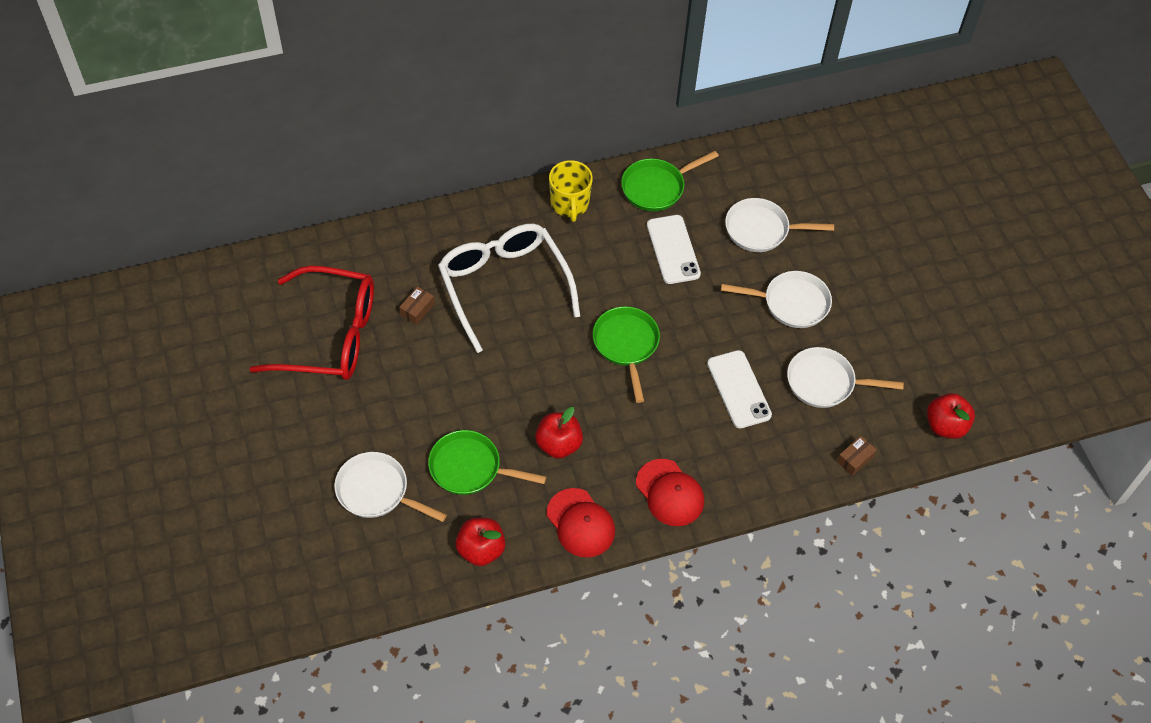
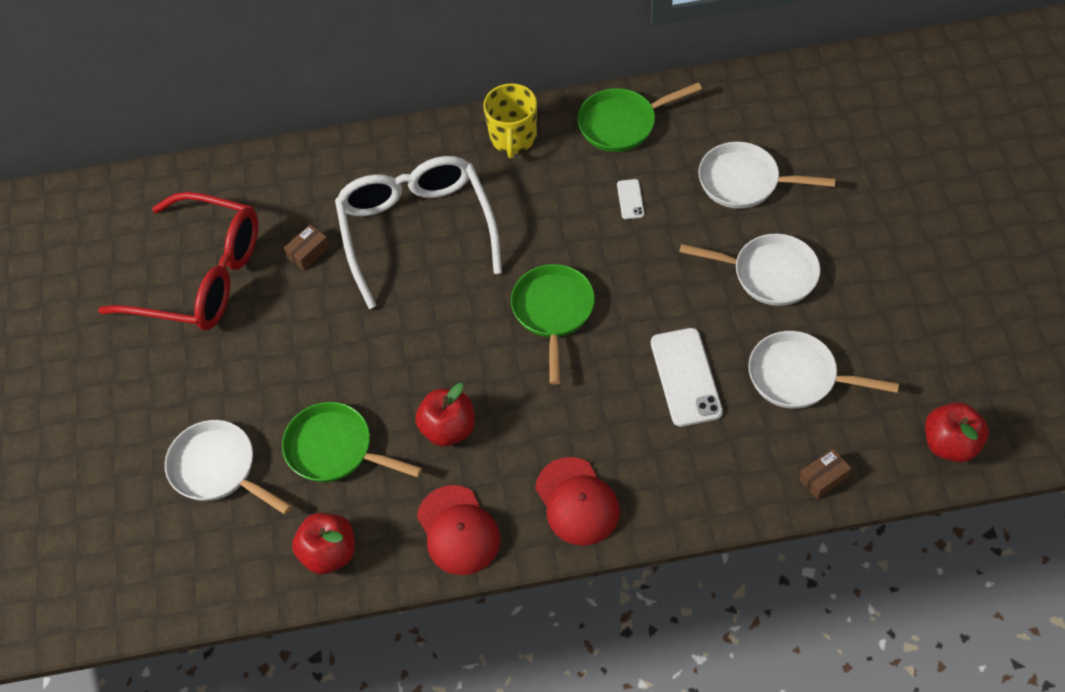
camera: 15 degrees right, 0 degrees up
white phone [647,215,701,284] -> white phone [617,179,644,219], size x0.48

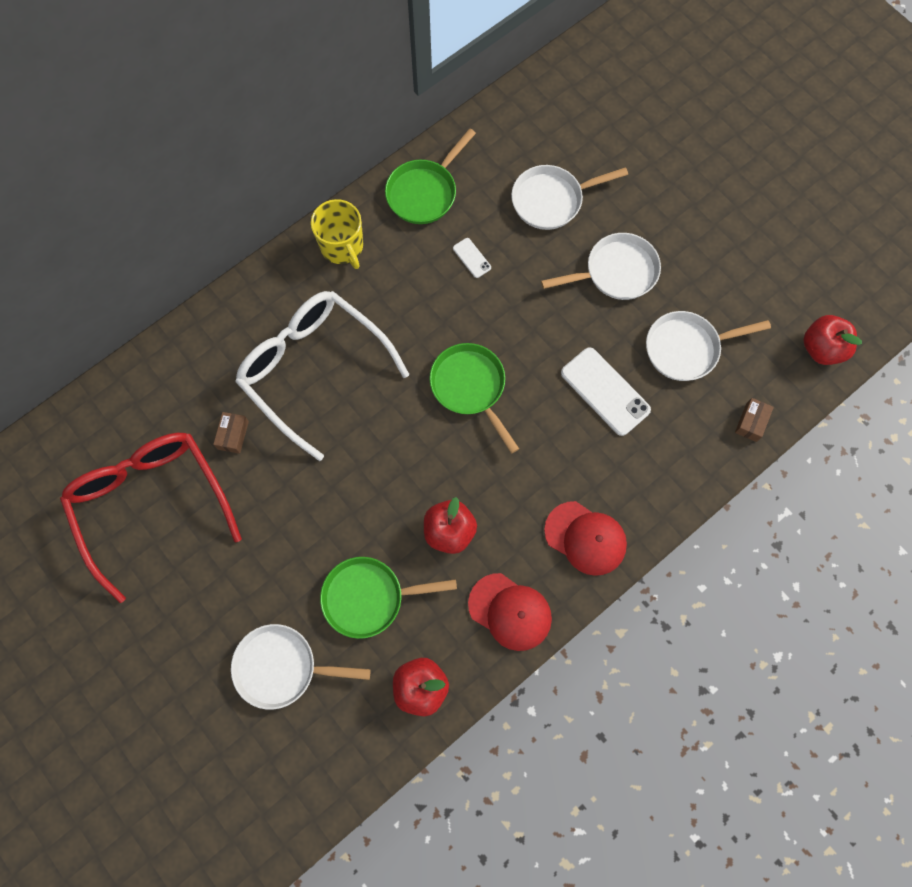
camera: 35 degrees left, 15 degrees up
red glasses [98,192,258,330] -> red glasses turned 105 degrees counterclockwise [60,433,242,603]

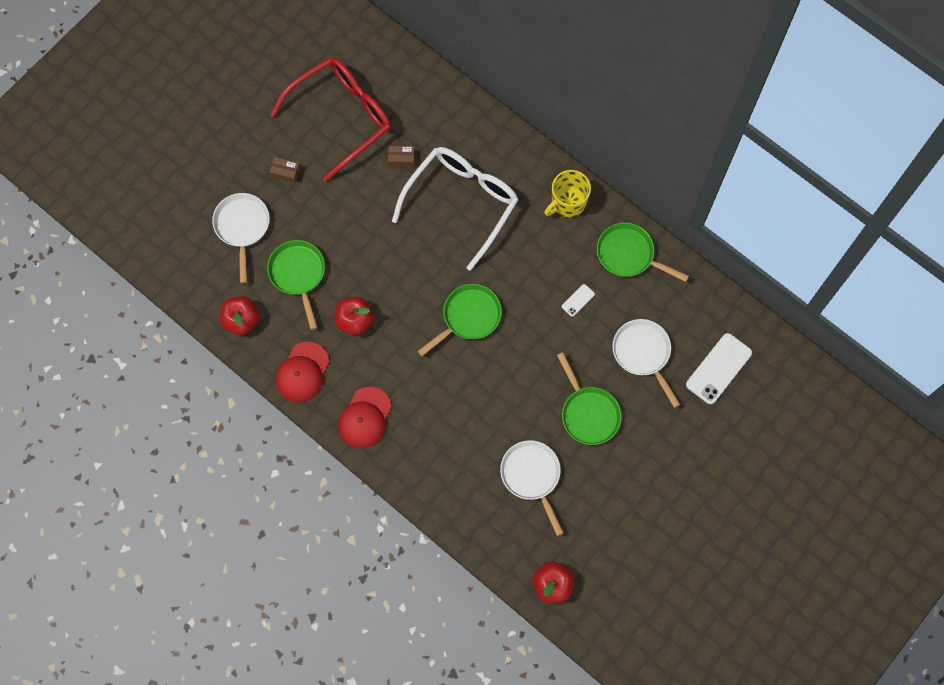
camera: 80 degrees right, 0 degrees up
white pan [541,233,661,300] -> green pan [557,352,622,445]
white phone [561,347,651,436] -> white phone moved to [686,333,752,404]
brown box [735,398,774,442] -> brown box moved to [269,157,300,183]

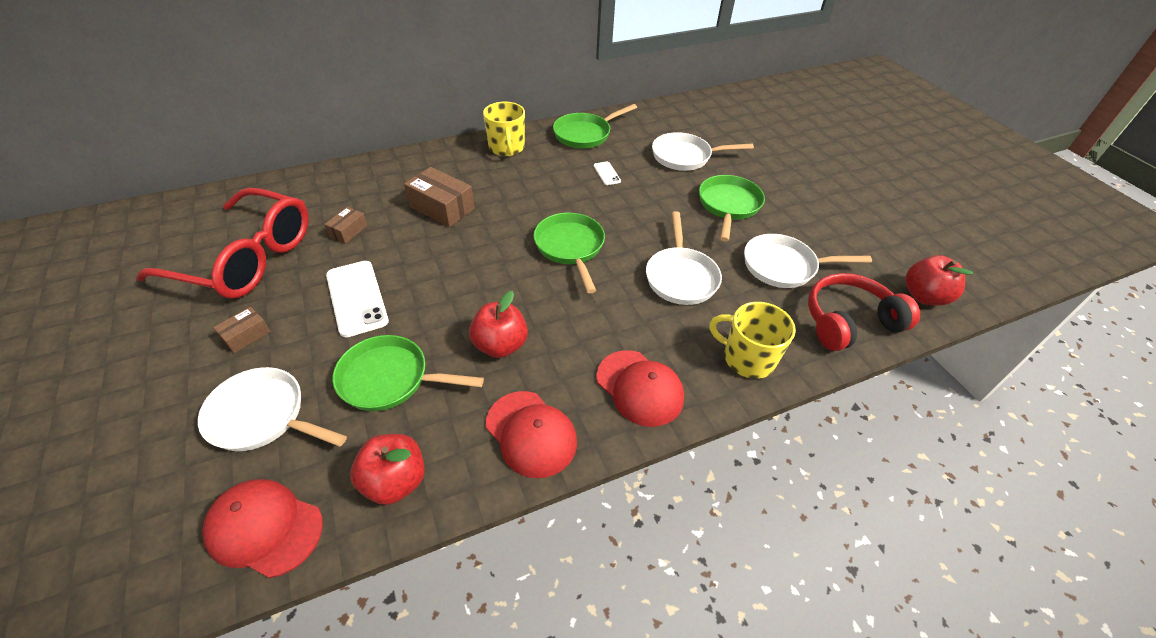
camera: 65 degrees left, 25 degrees down
red glasses [270,57,391,181] -> red glasses turned 120 degrees clockwise [136,188,309,299]
white glasses [392,147,518,271] -> brown box [404,167,475,227]
green pan [557,352,622,445] -> green pan turned 75 degrees counterclockwise [699,175,765,242]
white phone [686,333,752,404] -> white phone moved to [326,261,389,337]
none -> red cap [202,479,323,578]
none -> white pan [646,211,722,305]
none -> yellow mug [710,302,796,379]
none -> red headphones [808,273,920,351]

